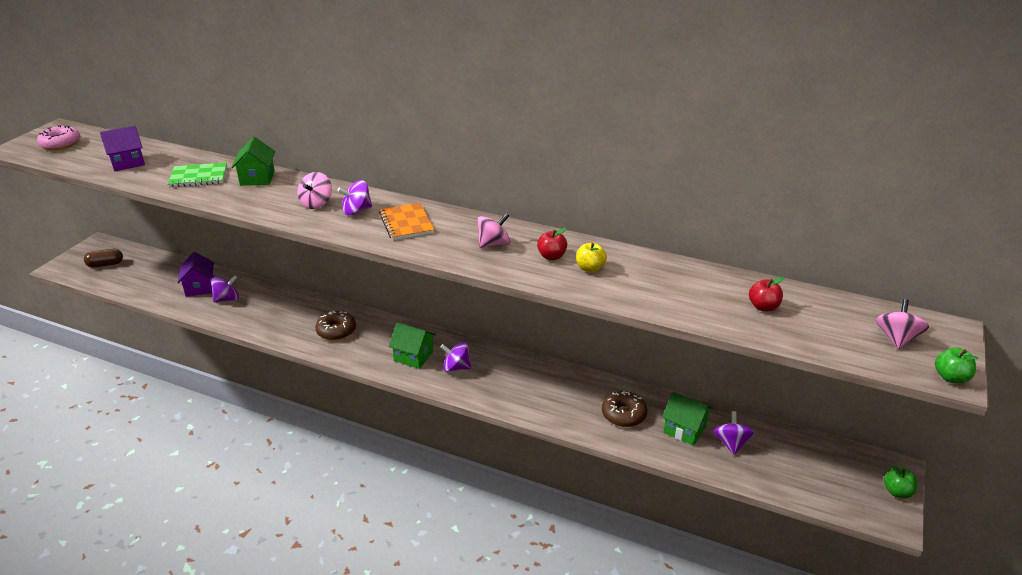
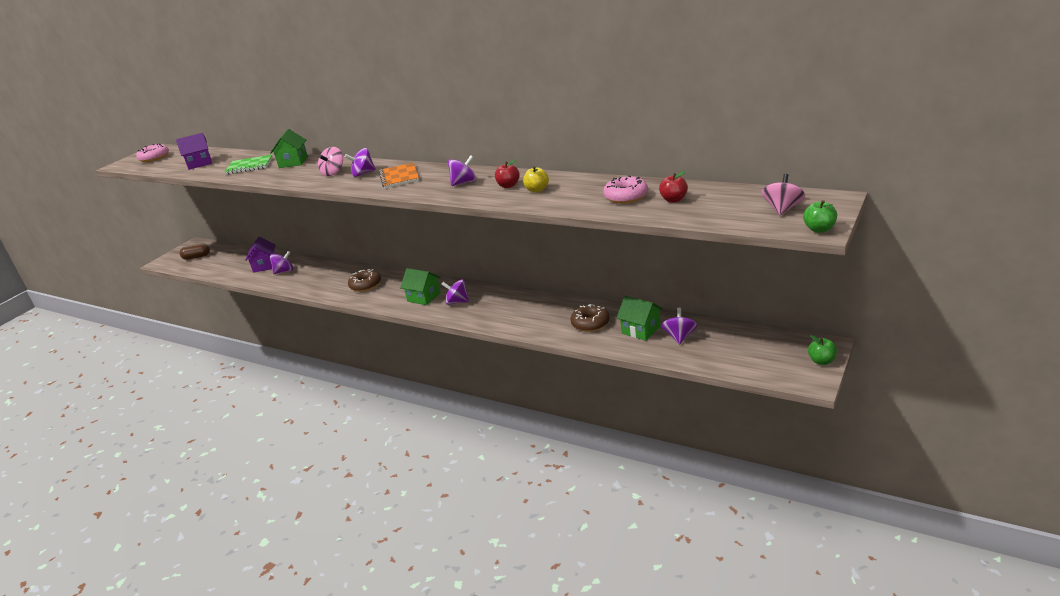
camera: 10 degrees right, 5 degrees down
pink spinning top [478,213,510,248] -> purple spinning top [448,155,476,186]
none -> pink donut [603,175,648,204]

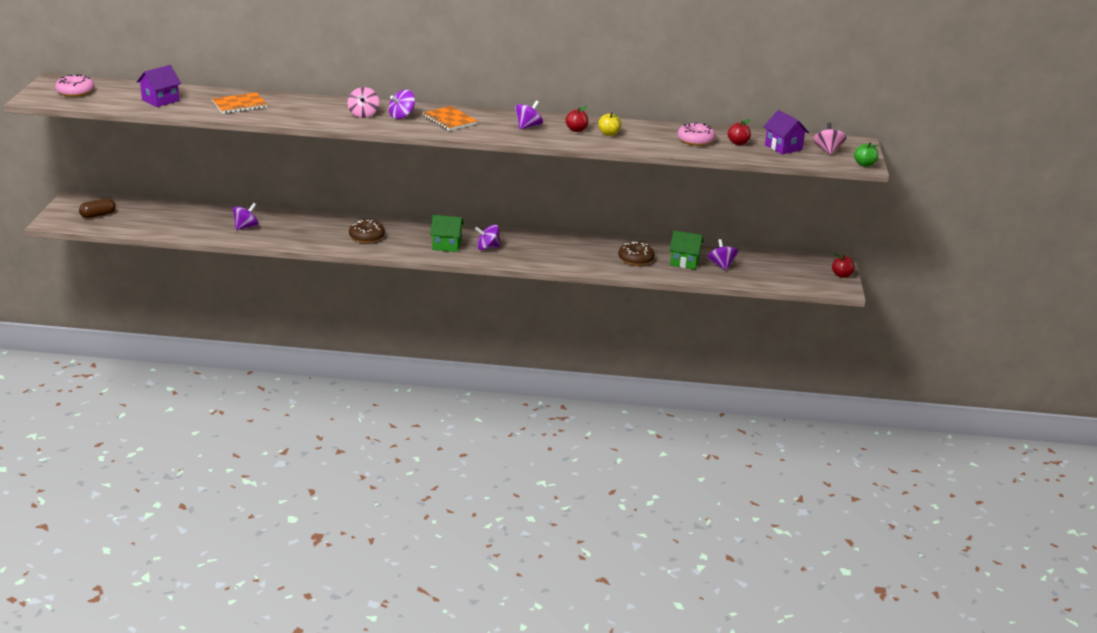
camera: 30 degrees left, 0 degrees up
green notebook [224,155,273,174] -> orange notebook [212,93,268,114]
purple house [245,237,276,273] -> purple house moved to [764,110,809,155]
green house [270,129,308,168] -> none
green apple [808,335,837,365] -> red apple [832,254,854,278]

